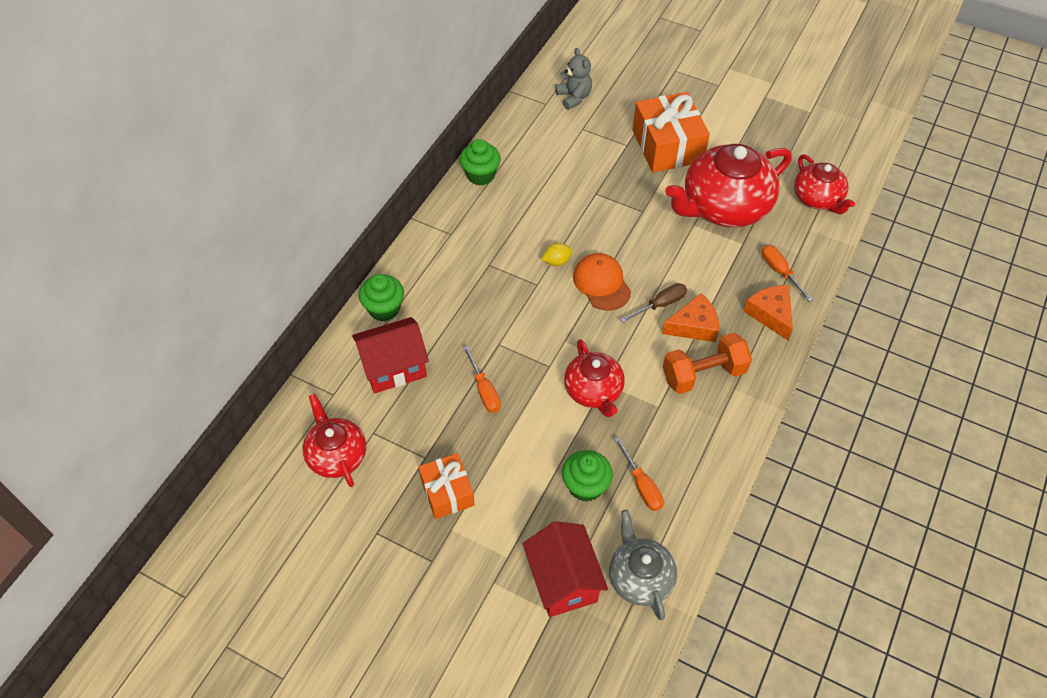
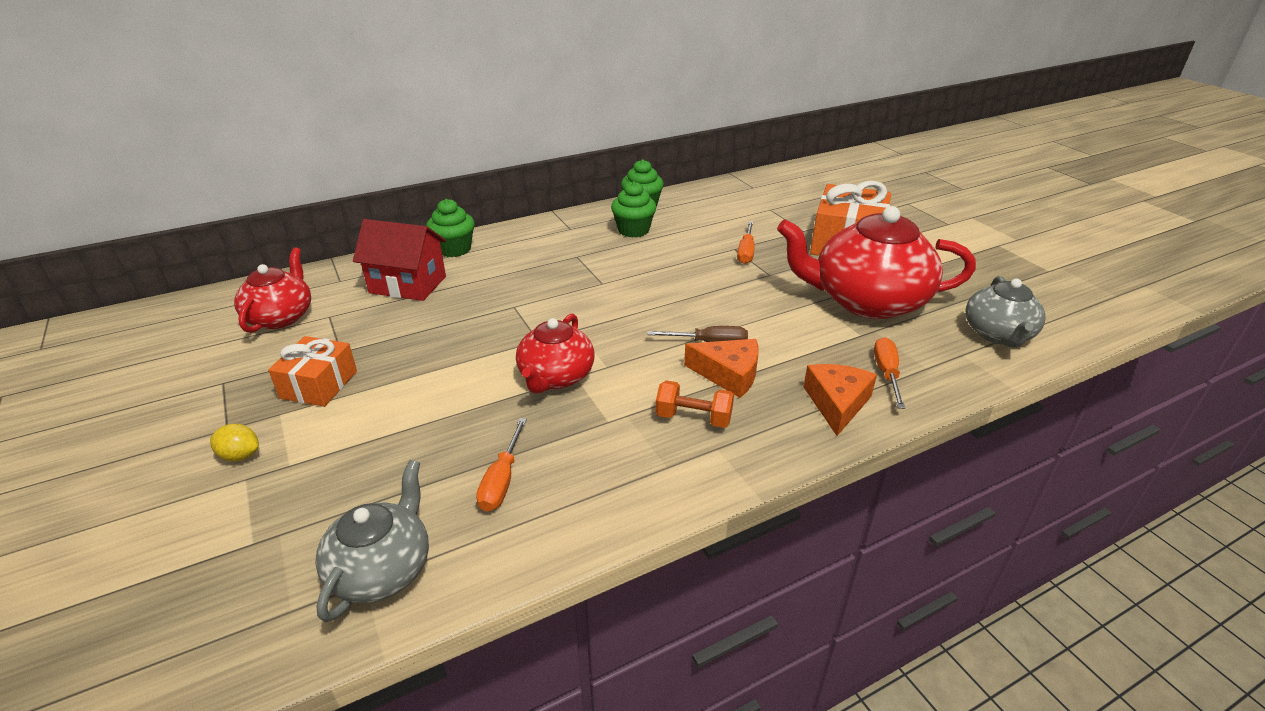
camera: 35 degrees right, 20 degrees down
orange screwdriver [463,345,501,413] -> orange screwdriver moved to [737,221,755,264]
red house [523,521,608,617] -> none
yellow lemon [541,243,572,266] -> yellow lemon moved to [210,424,259,461]
grey teddy bear [556,48,592,110] -> none
green cupcake [562,450,613,502] -> green cupcake moved to [611,181,656,238]
orange cap [573,253,631,311] -> none
orange dumbbell [663,332,752,394] -> orange dumbbell [655,380,734,428], size x0.65
red teapot [794,154,855,214] -> grey teapot [965,276,1046,348]

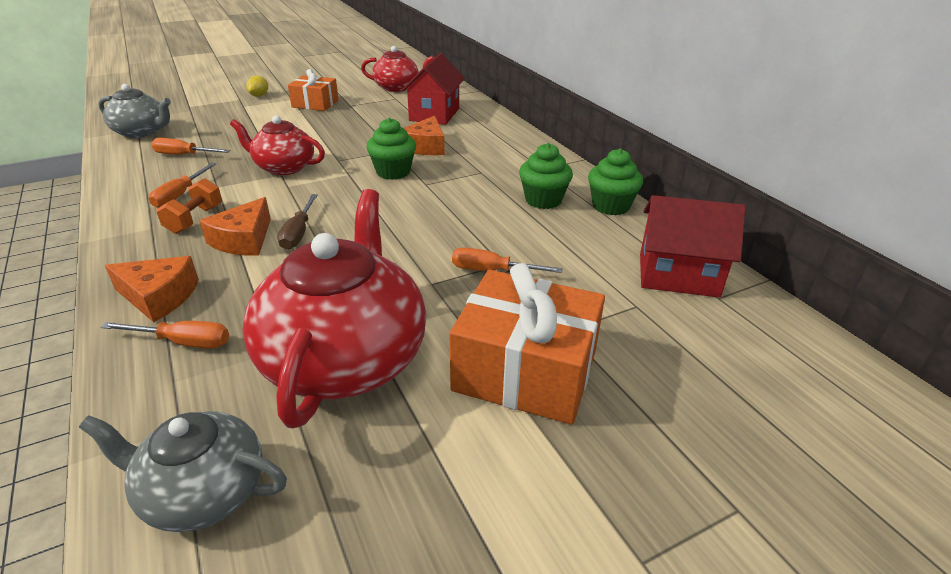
camera: 90 degrees right, 0 degrees up
green cupcake [426,199,475,257] -> green cupcake moved to [367,118,416,180]
none -> orange screwdriver [149,163,216,208]
none -> orange cheese [404,116,445,155]
none -> red house [640,195,746,298]

